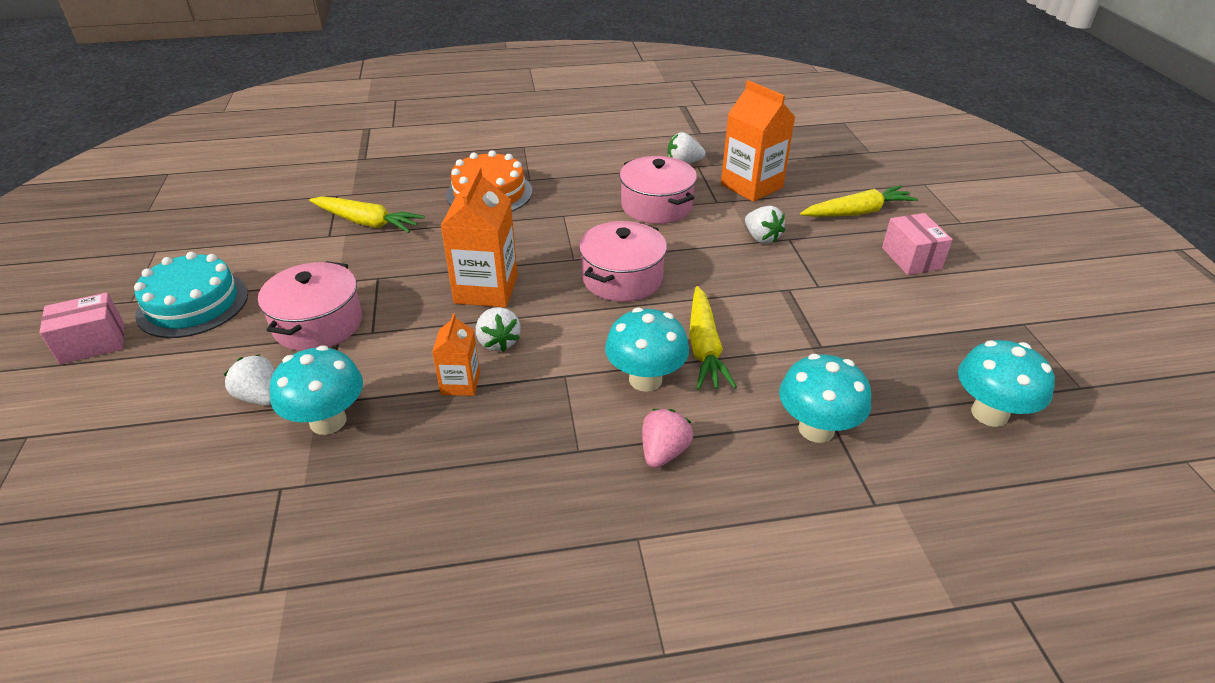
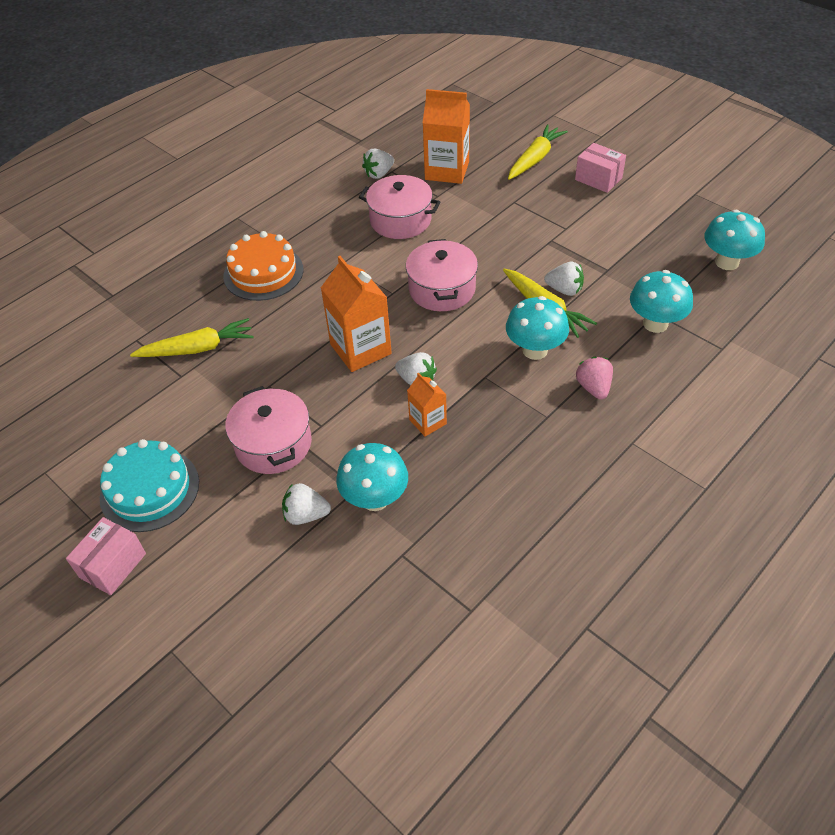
camera: 35 degrees left, 10 degrees up
white strawberry [745,206,785,244] -> white strawberry moved to [544,262,584,296]

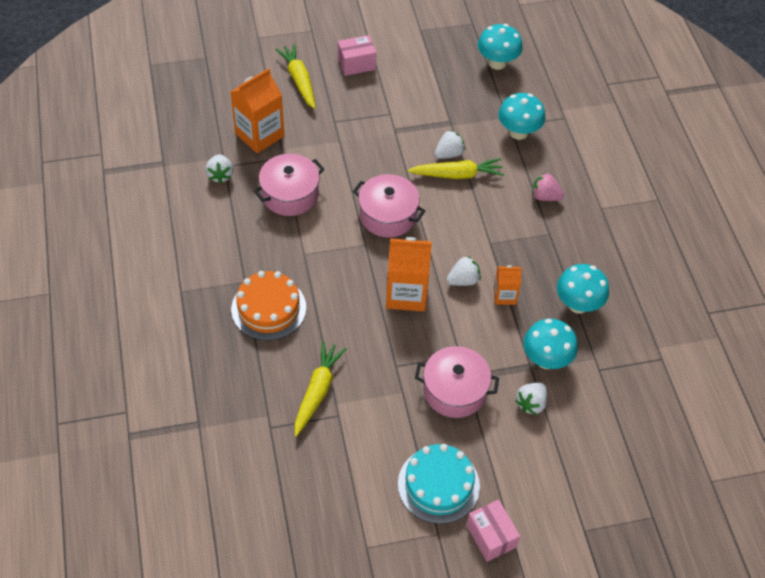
camera: 60 degrees left, 5 degrees up
turquoise mushroom [506,296,569,360] -> turquoise mushroom moved to [557,264,609,314]

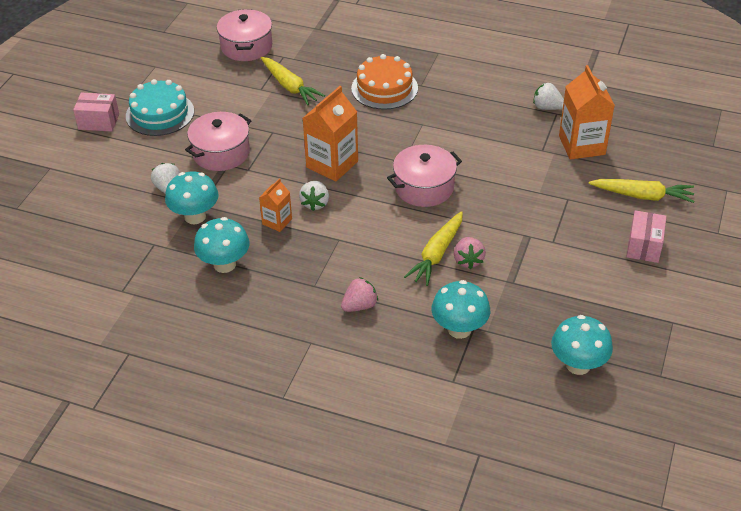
camera: 125 degrees right, 10 degrees down
pink pot [254,154,324,216] -> pink pot moved to [217,9,272,61]
white strawberry [435,130,465,159] -> pink strawberry [454,237,486,269]

